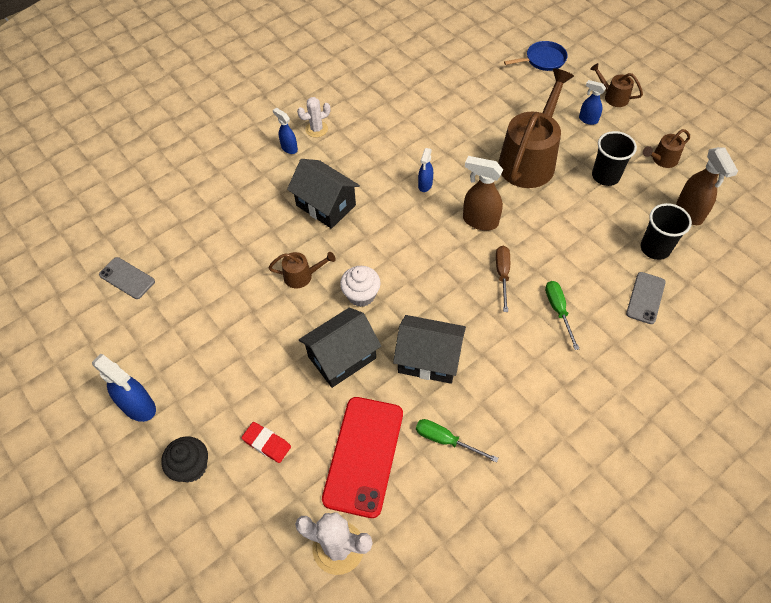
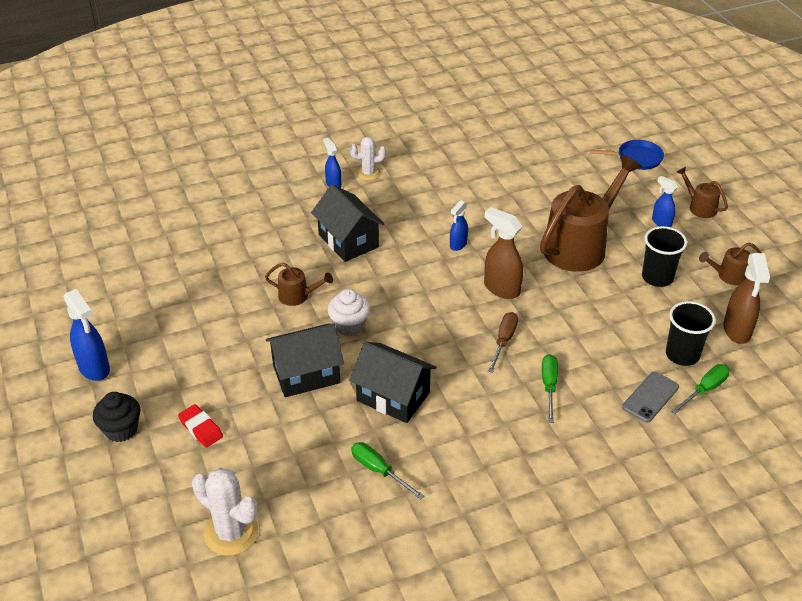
camera: 15 degrees right, 15 degrees down
grey phone [99,257,155,299] -> none
red phone [322,397,403,518] -> none
none -> green screwdriver [671,364,730,414]

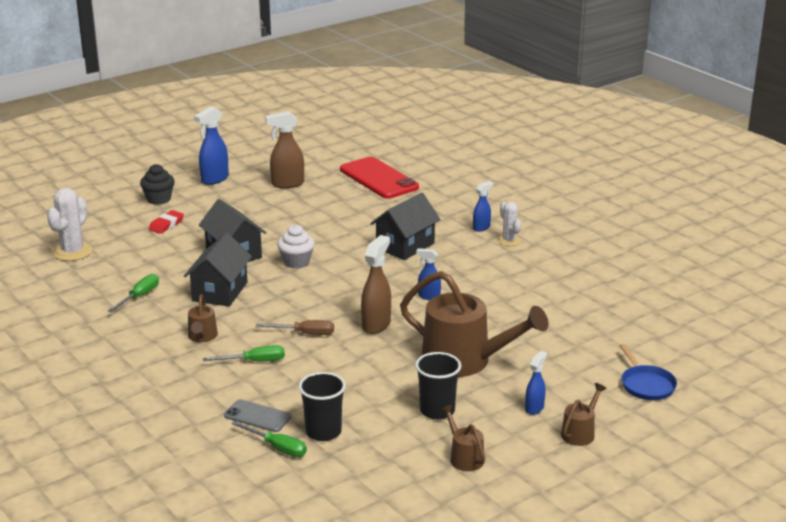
camera: 75 degrees right, 15 degrees down
brown watering can [265,263,333,306] -> brown watering can moved to [188,294,218,342]
brown spray bottle [723,253,770,344] -> brown spray bottle moved to [265,111,304,188]
none -> red phone [340,157,419,199]

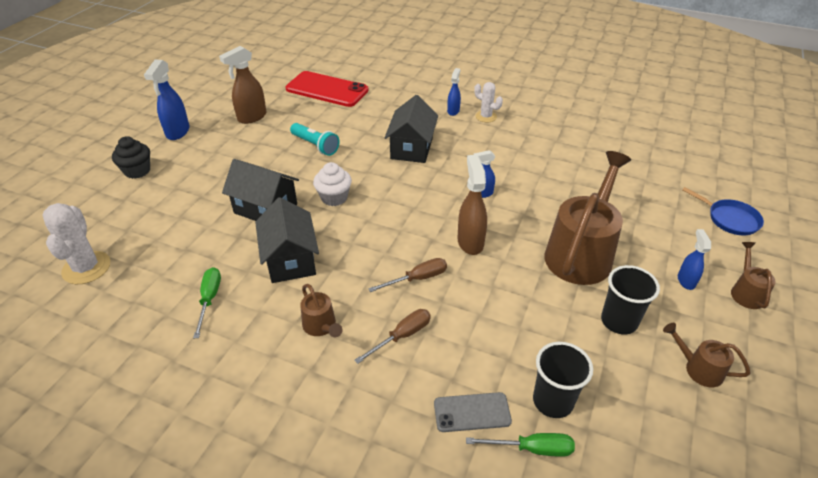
camera: 30 degrees left, 15 degrees up
red eraser [149,210,184,234] -> none
green screwdriver [203,345,285,361] -> brown screwdriver [354,309,431,364]
brown watering can [400,271,549,377] -> brown watering can turned 60 degrees counterclockwise [545,151,631,285]
none -> turquoise flashlight [290,123,340,156]

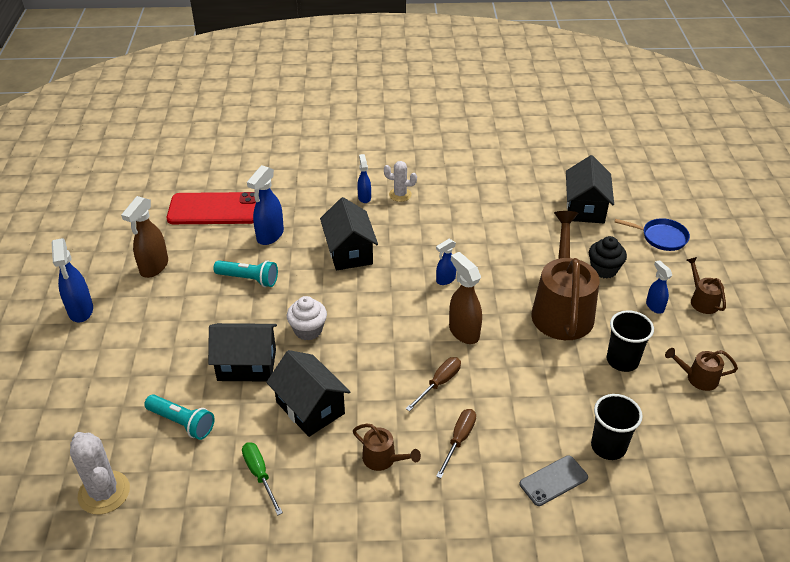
camera: 25 degrees left, 0 degrees up
black cupcake [112,136,150,179] -> black cupcake moved to [589,236,627,278]
green screwdriver [466,433,575,457] -> none
none -> turquoise flashlight [144,394,214,440]
none -> blue spray bottle [247,165,284,245]
none -> black house [566,155,614,223]

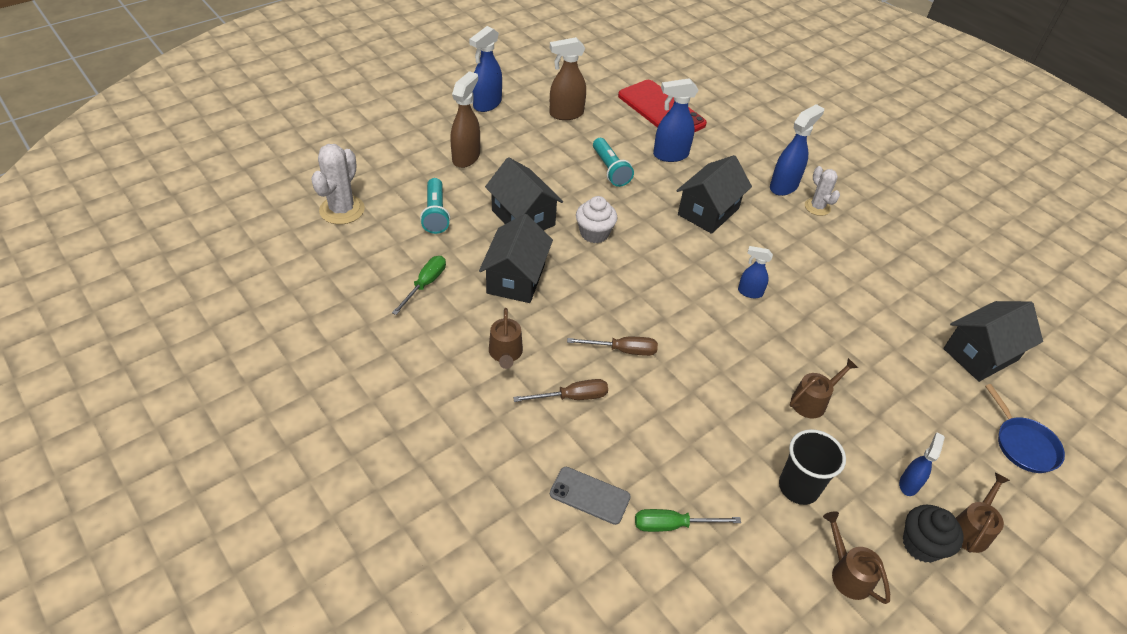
camera: 50 degrees right, 5 degrees up
blue spray bottle [357,154,371,203] -> blue spray bottle [770,104,824,196], size x1.68
brown spray bottle [449,252,482,344] -> brown spray bottle moved to [450,71,480,168]
brown watering can [531,211,599,340] -> brown watering can [790,358,858,418], size x0.45
black cupcake [589,236,627,278] -> black cupcake moved to [903,505,964,563]
black cup [591,394,643,460] -> green screwdriver [635,509,741,532]

